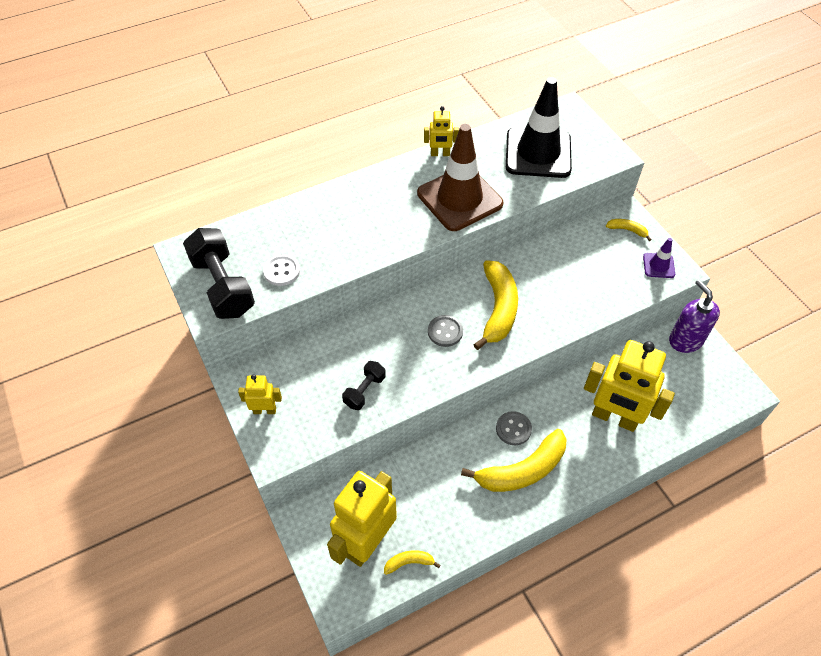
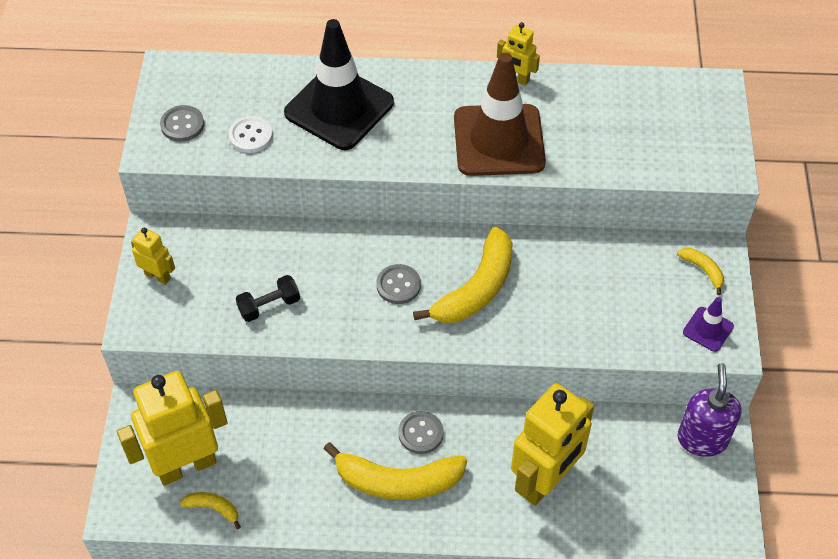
camera: 30 degrees right, 0 degrees up
black dumbbell [183,228,255,319] -> grey button [160,105,204,142]
black traffic cone [506,77,572,178] -> black traffic cone moved to [284,19,394,150]
yellow robot [584,340,675,432] -> yellow robot turned 105 degrees counterclockwise [511,383,594,506]

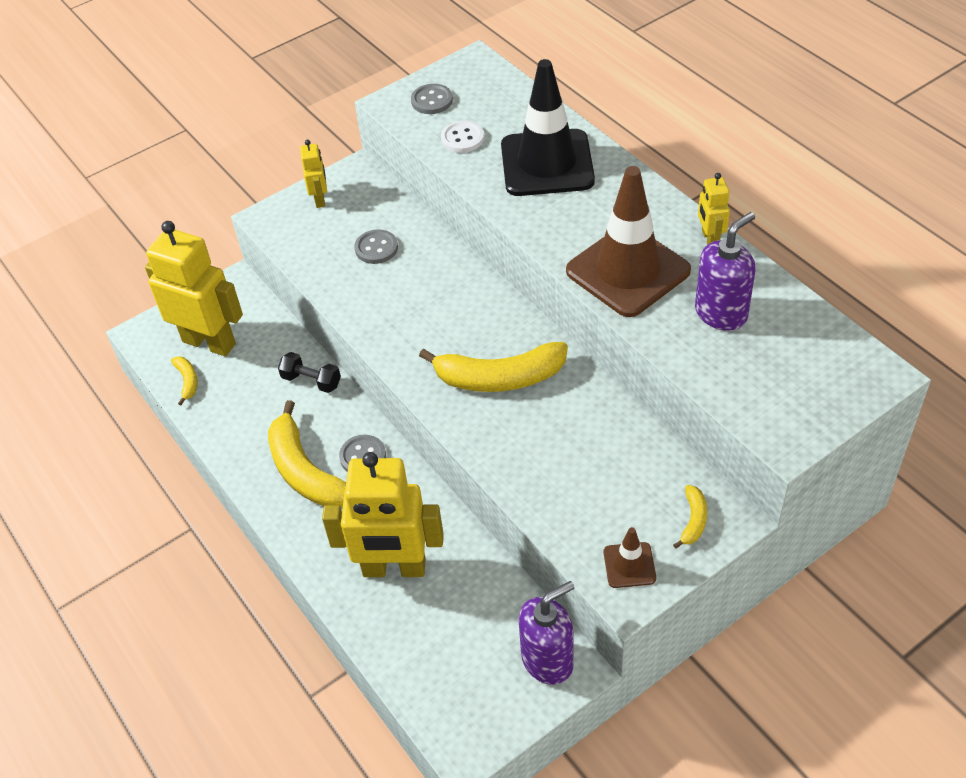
camera: 55 degrees right, 5 degrees down
black dumbbell [236,275,300,322] -> black dumbbell moved to [278,352,341,393]
grey button [376,264,421,304] -> grey button moved to [354,229,398,264]
purple traffic cone [683,297,734,352] -> brown traffic cone [604,527,656,588]
none -> purple soap dispenser [695,212,755,331]

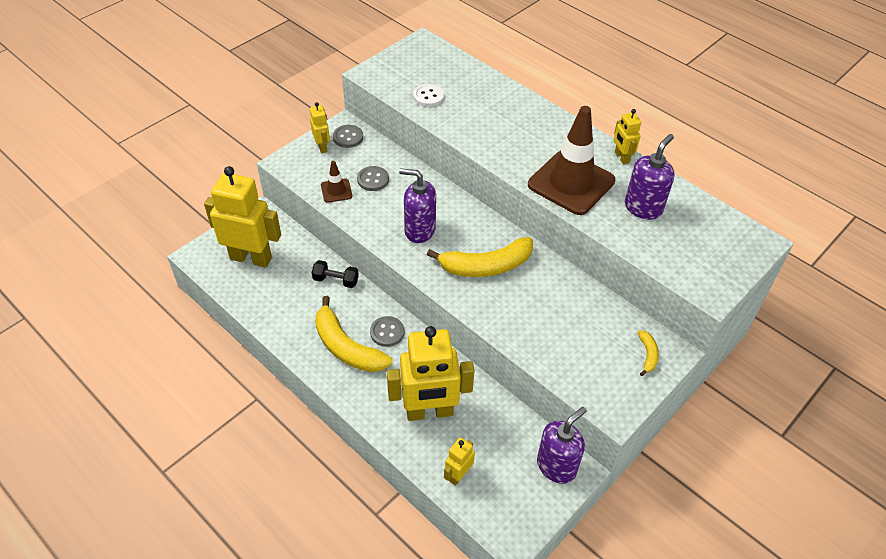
camera: 15 degrees left, 0 degrees up
yellow banana [171,356,198,405] -> none
grey button [411,84,453,114] -> grey button moved to [333,125,363,148]
black traffic cone [501,59,595,196] -> none
brown traffic cone [604,527,656,588] -> brown traffic cone moved to [321,161,352,203]
none -> purple soap dispenser [399,168,436,243]
none -> yellow robot [444,437,475,486]

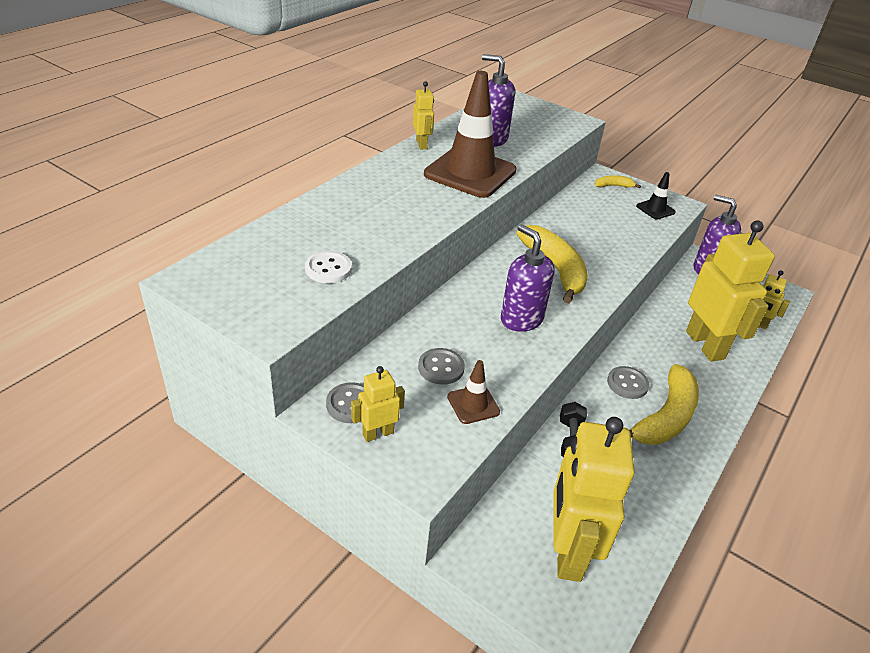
camera: 100 degrees left, 10 degrees down
purple soap dispenser [399,168,436,243] -> purple soap dispenser turned 135 degrees clockwise [501,224,555,332]
yellow robot [614,109,641,164] -> yellow robot turned 75 degrees counterclockwise [413,81,434,149]
none -> black traffic cone [636,172,676,220]

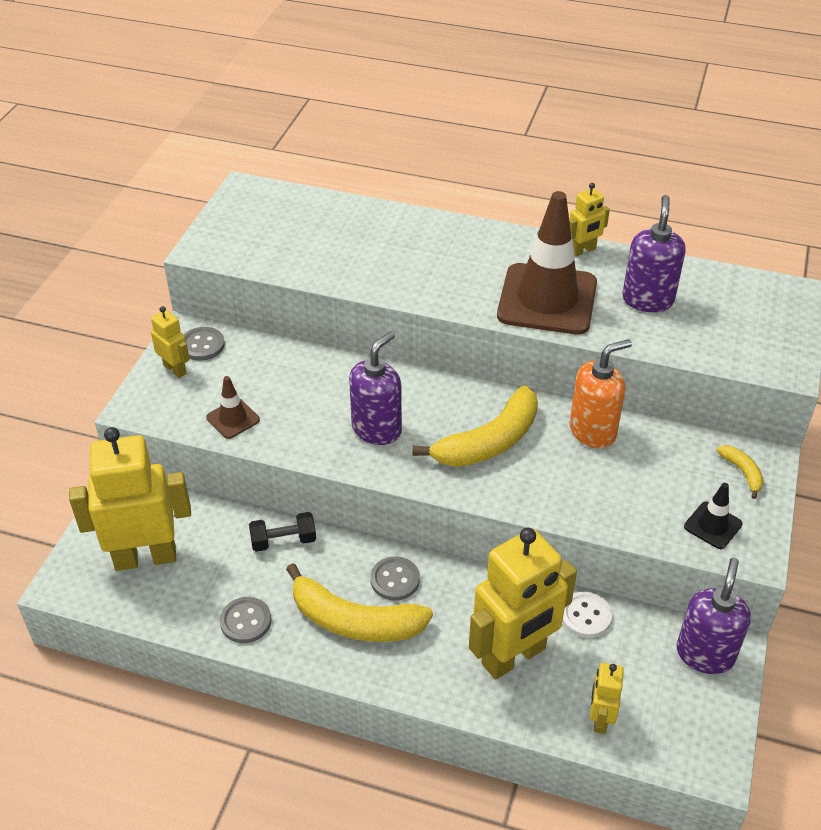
camera: 75 degrees right, 5 degrees up
white button [305,251,352,283] -> white button moved to [562,592,612,638]
grey button [418,348,465,385] -> grey button moved to [220,597,271,643]
none -> orange soap dispenser [570,339,632,449]

